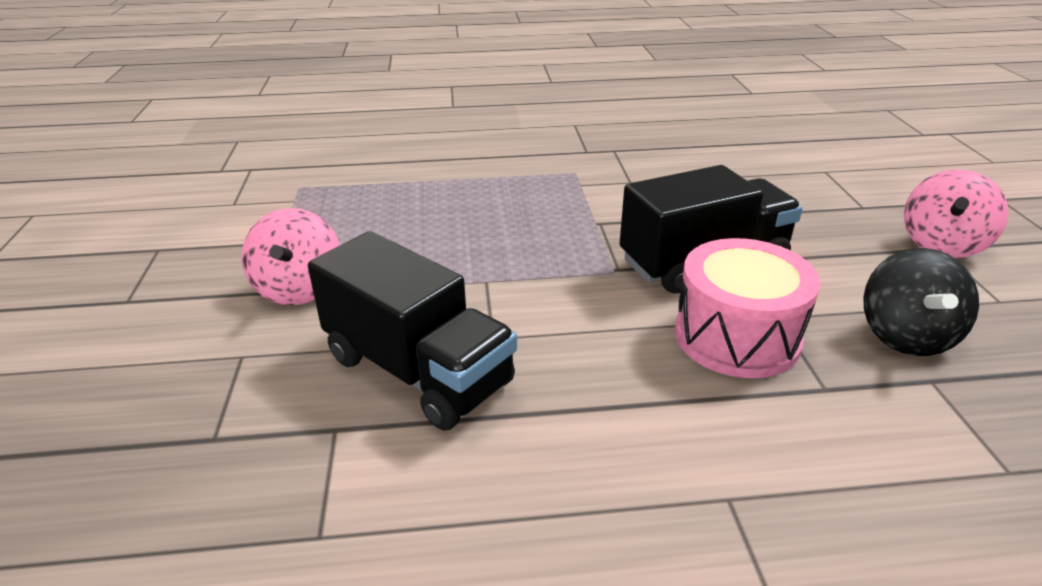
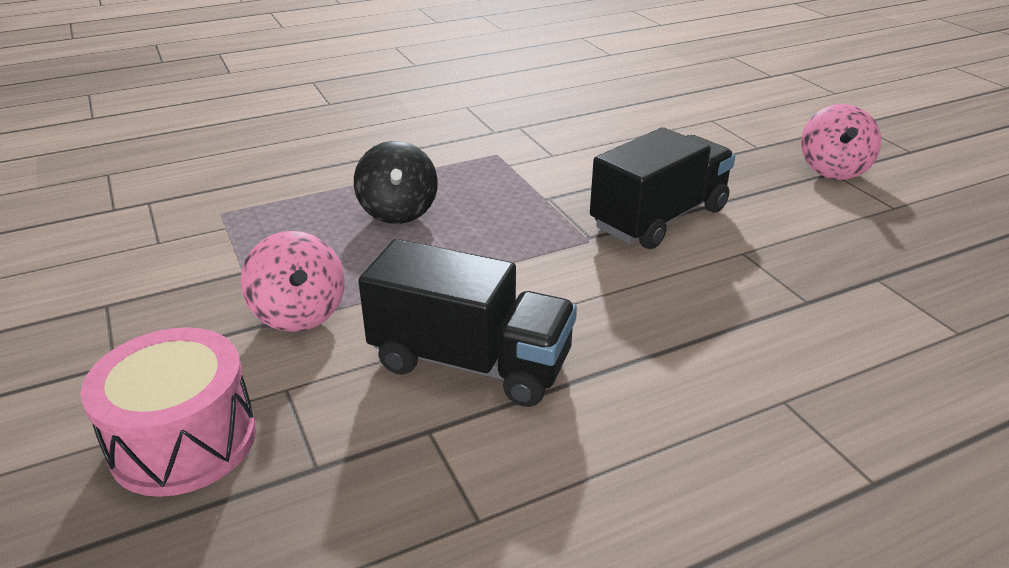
camera: 20 degrees left, 0 degrees up
pink drum [675,238,820,378] -> pink drum moved to [81,327,256,497]
black spinning top [863,248,979,356] -> black spinning top moved to [354,141,438,224]

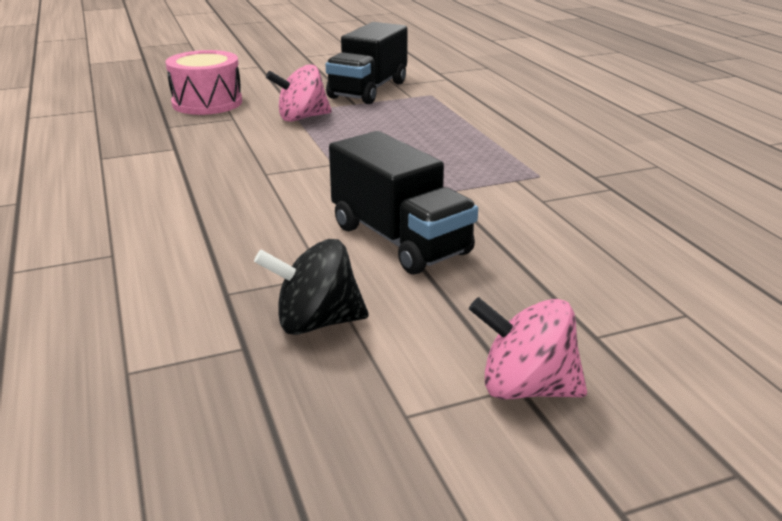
camera: 95 degrees right, 5 degrees down
black spinning top [354,141,438,224] -> black spinning top moved to [254,239,369,335]
black truck [358,239,577,407] -> black truck moved to [325,22,407,104]

